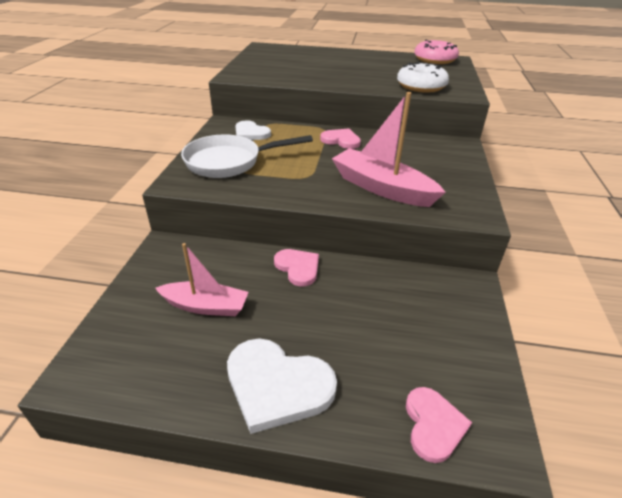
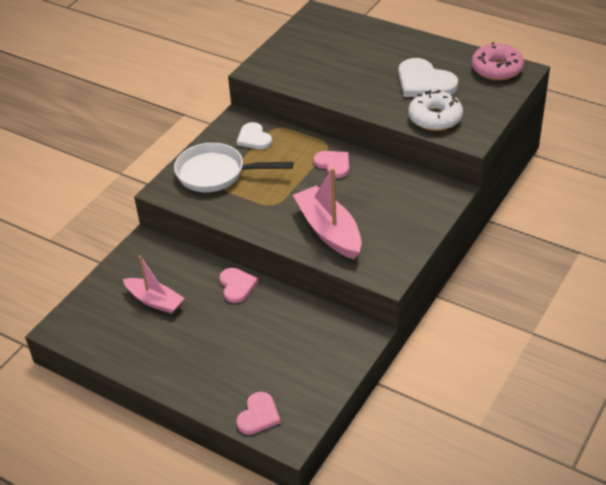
camera: 25 degrees right, 5 degrees up
white heart [227,338,337,434] -> white heart moved to [398,58,458,97]

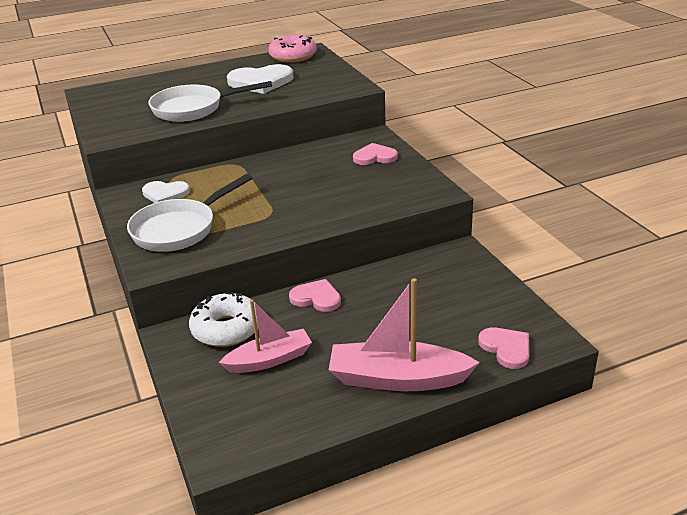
camera: 55 degrees left, 10 degrees down
pink boat [293,167,362,259] -> pink boat moved to [329,278,480,391]
pink heart [313,151,349,178] -> pink heart moved to [353,143,398,165]
white donut [408,90,463,131] -> white donut moved to [189,292,258,347]
none -> white pan [148,81,272,122]

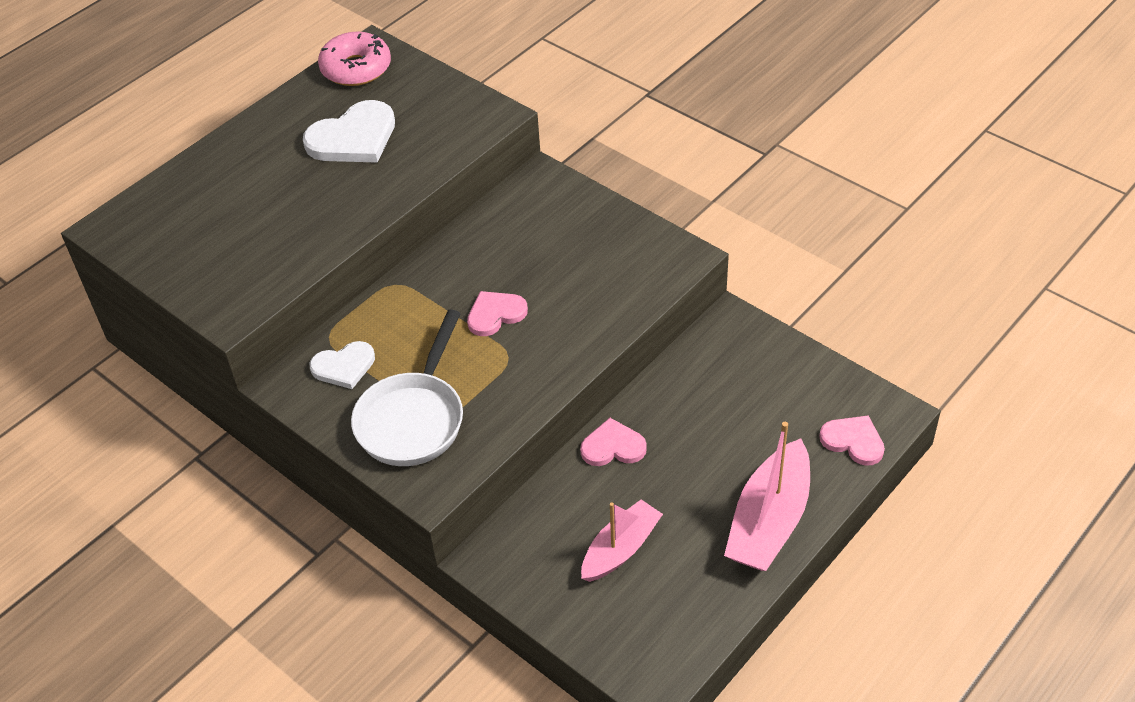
camera: 25 degrees left, 15 degrees up
white pan [148,81,272,122] -> none
white donut [189,292,258,347] -> none
pink boat [329,278,480,391] -> pink boat turned 45 degrees counterclockwise [724,422,810,571]
pink heart [353,143,398,165] -> pink heart moved to [467,291,528,336]

